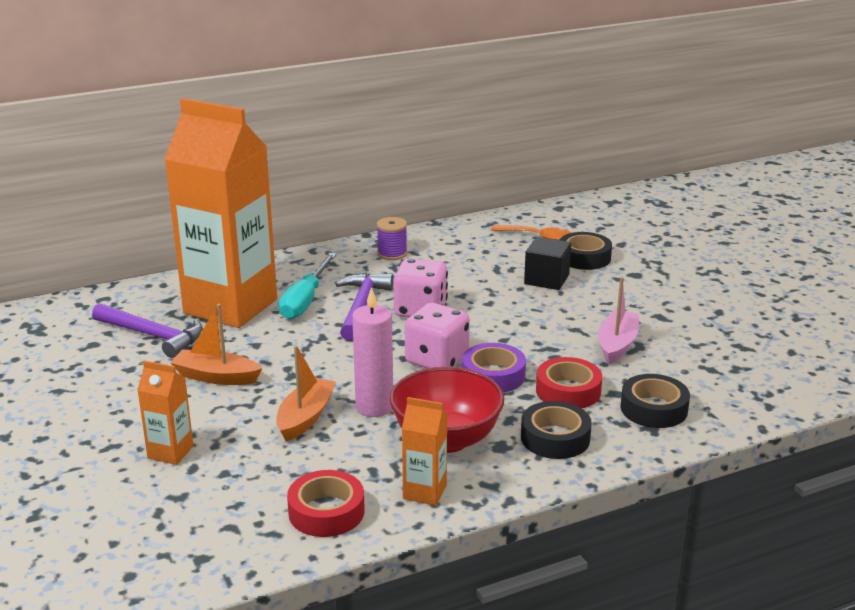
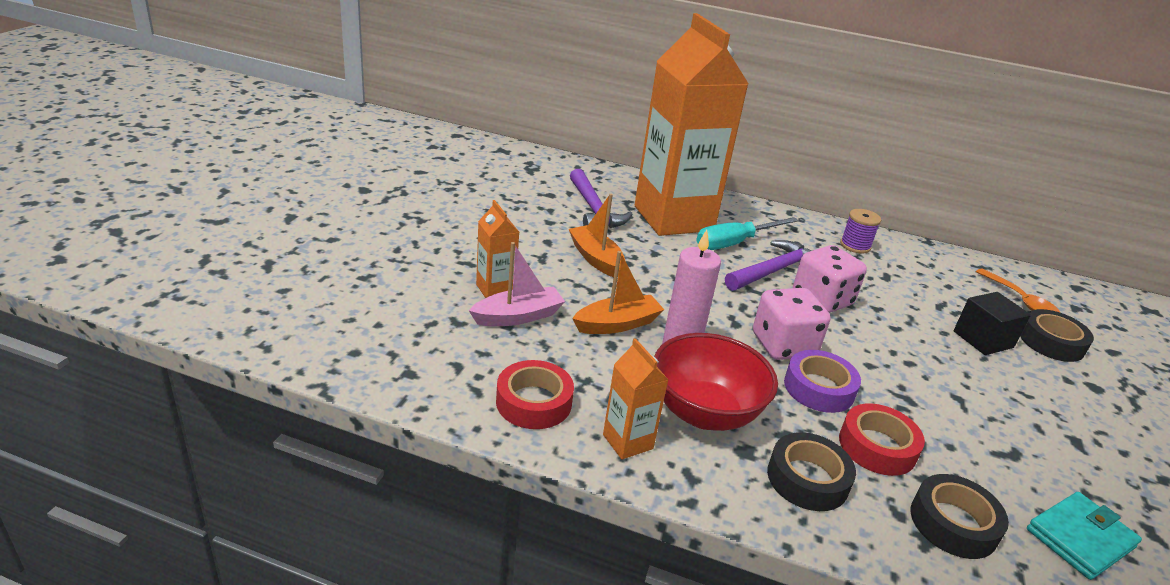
camera: 40 degrees right, 5 degrees up
pink boat [598,277,639,364] -> pink boat moved to [468,242,565,326]
none -> turquoise wallet [1027,492,1142,580]

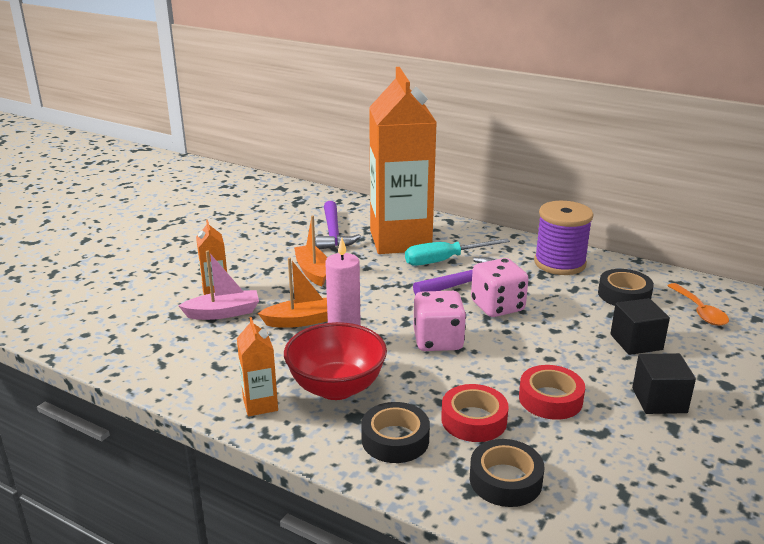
camera: 15 degrees right, 5 degrees down
red tape [496,360,574,429] -> red tape moved to [519,365,585,420]
purple tape [784,350,861,413] -> none
purple spool [840,209,881,254] -> purple spool [534,201,594,275], size x1.85
black tape [1020,309,1094,362] -> black tape moved to [598,269,654,306]
turquoise wallet [1027,492,1142,580] -> none
none -> black cube [632,353,696,414]

